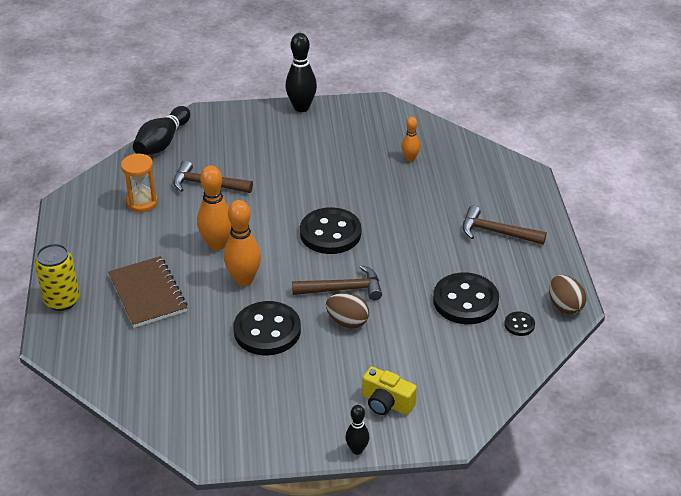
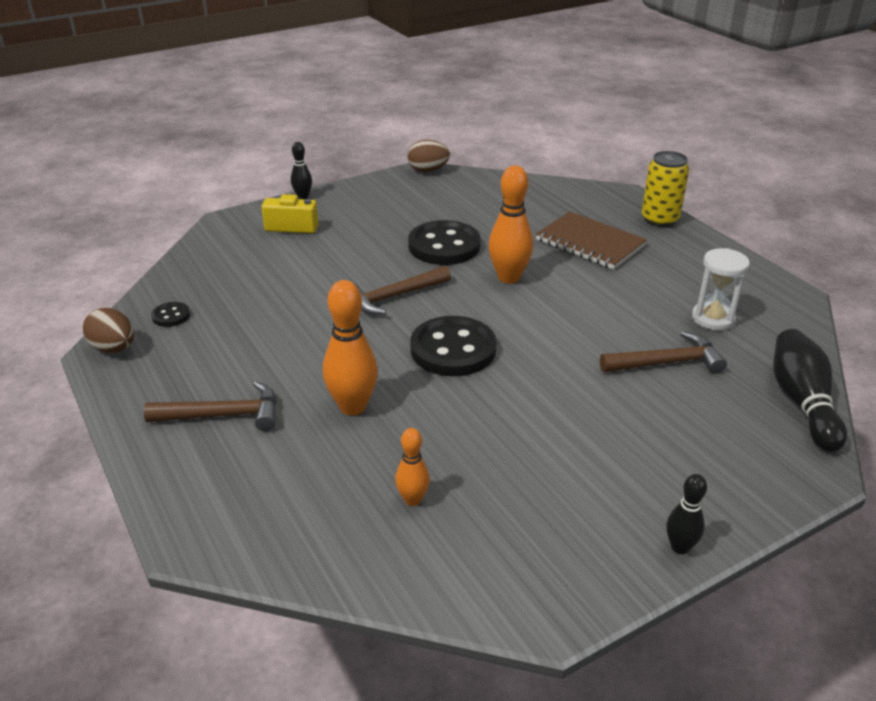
camera: 155 degrees right, 5 degrees down
orange hourglass [121,154,158,212] -> white hourglass [692,248,750,330]
orange bowling pin [197,166,232,251] -> orange bowling pin moved to [323,280,378,415]
black bowling pin [285,33,317,112] -> black bowling pin [666,474,707,554], size x0.56
brown egg [326,293,369,328] -> brown egg moved to [408,140,450,172]
black button [433,272,499,324] -> none

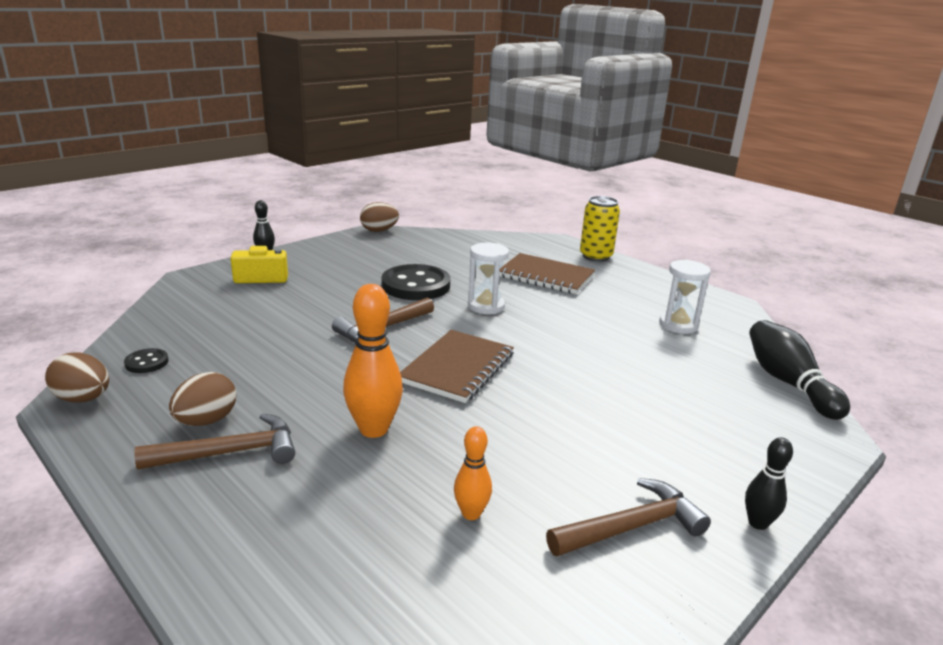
camera: 15 degrees left, 10 degrees down
black button [410,316,497,376] -> brown notebook [400,330,514,403]
orange bowling pin [489,165,533,284] -> white hourglass [468,243,509,314]
brown hammer [600,331,727,374] -> brown hammer moved to [546,478,711,556]
none -> brown egg [169,372,236,426]

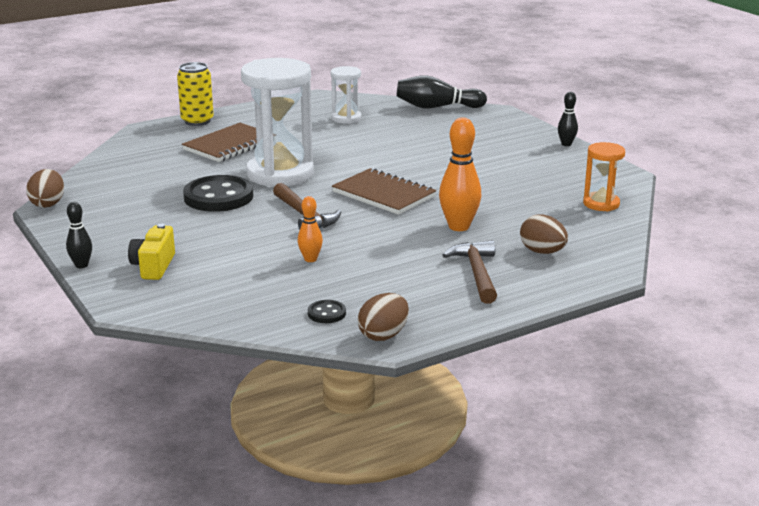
camera: 75 degrees left, 0 degrees up
brown egg [169,372,236,426] -> brown egg moved to [520,214,568,254]
orange bowling pin [454,426,492,520] -> orange bowling pin moved to [298,196,323,262]
white hourglass [468,243,509,314] -> white hourglass [241,58,314,187], size x1.97
brown hammer [546,478,711,556] -> none
none -> orange hourglass [583,142,625,211]

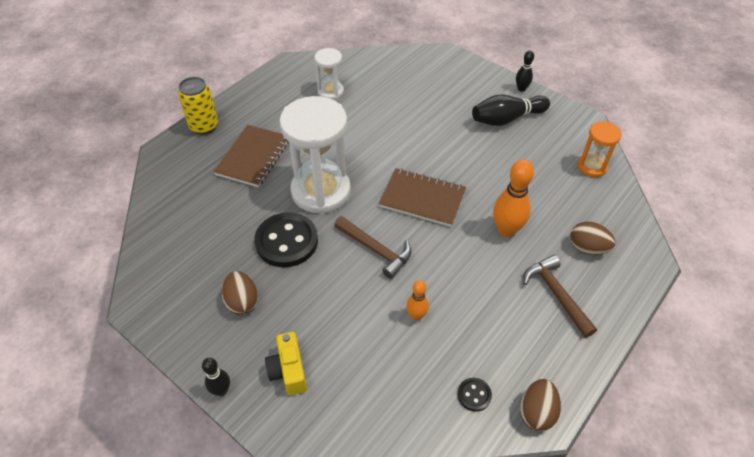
camera: 20 degrees left, 25 degrees up
brown egg [26,169,64,208] -> brown egg moved to [222,271,258,315]
black bowling pin [396,75,487,109] -> black bowling pin moved to [472,95,550,126]

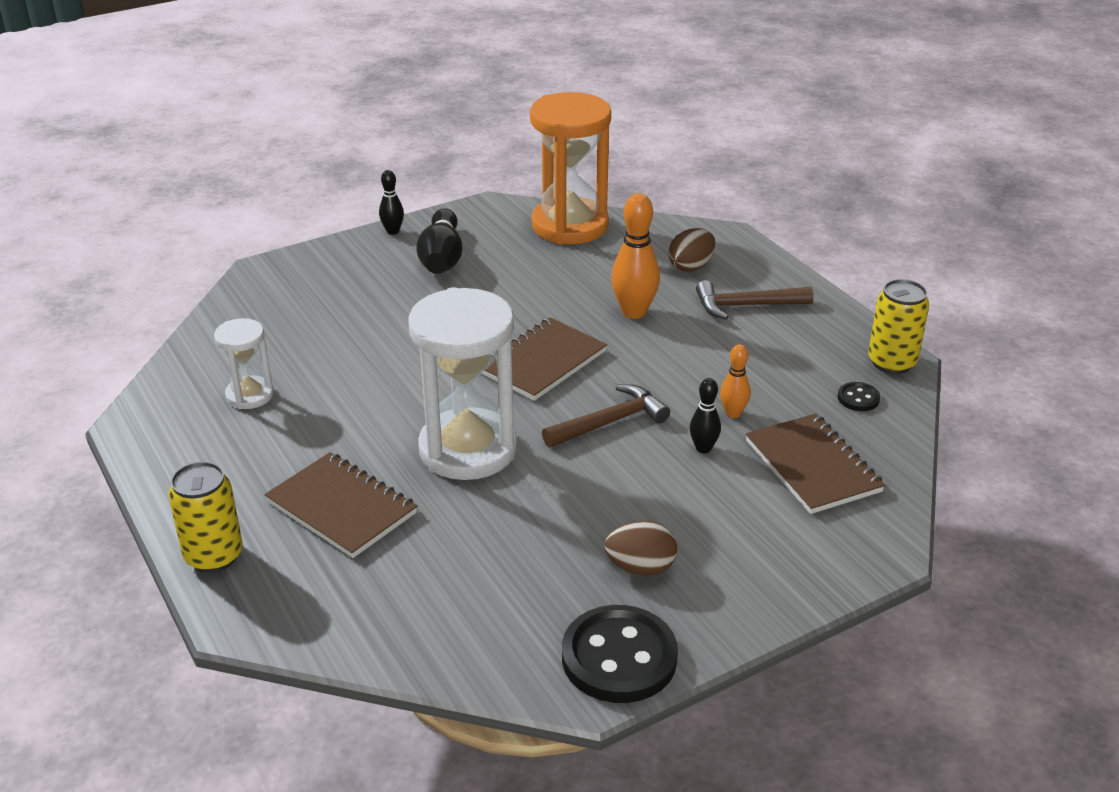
camera: 70 degrees left, 15 degrees down
black bowling pin [202,358,230,396] -> black bowling pin moved to [690,378,721,453]
black button [254,212,318,267] -> black button moved to [562,605,678,703]
yellow camera [265,332,307,396] -> none
brown egg [520,379,561,431] -> yellow can [868,279,929,374]
orange hourglass [577,121,622,177] -> orange hourglass [530,92,611,245], size x1.97
none -> brown notebook [746,413,885,514]

